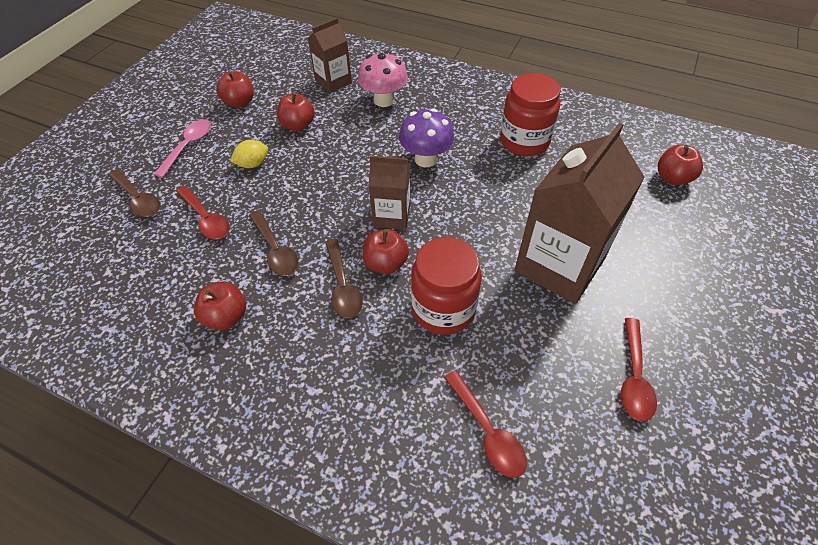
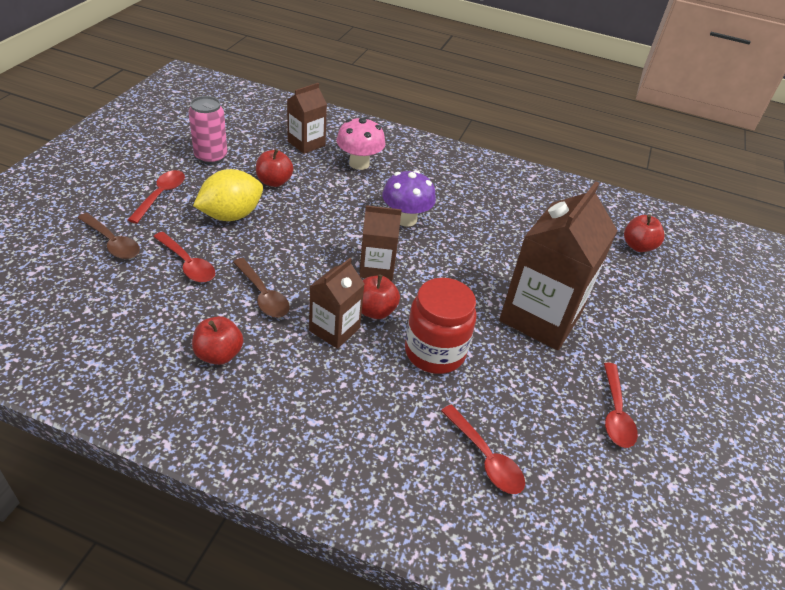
camera: 10 degrees left, 10 degrees down
pink spoon [154,119,211,178] -> red spoon [128,170,185,224]
red apple [217,71,254,108] -> pink can [189,96,228,165]
yellow lemon [230,140,268,168] -> yellow lemon [193,169,263,221], size x1.82
brown spoon [325,239,363,318] -> brown carton [309,258,364,349]
red jar [500,73,561,156] -> none

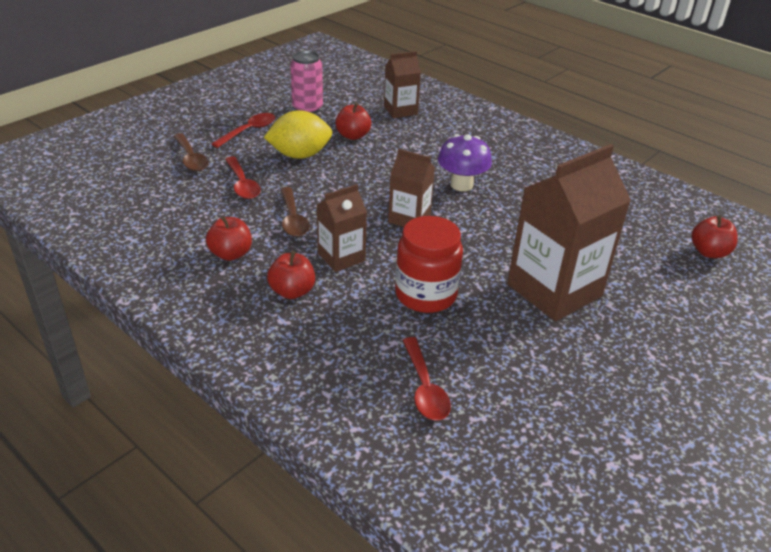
camera: 25 degrees right, 5 degrees down
pink mushroom [336,117,385,170] -> none
red apple [362,274,400,319] -> red apple moved to [267,251,315,299]
red spoon [604,363,638,448] -> none

